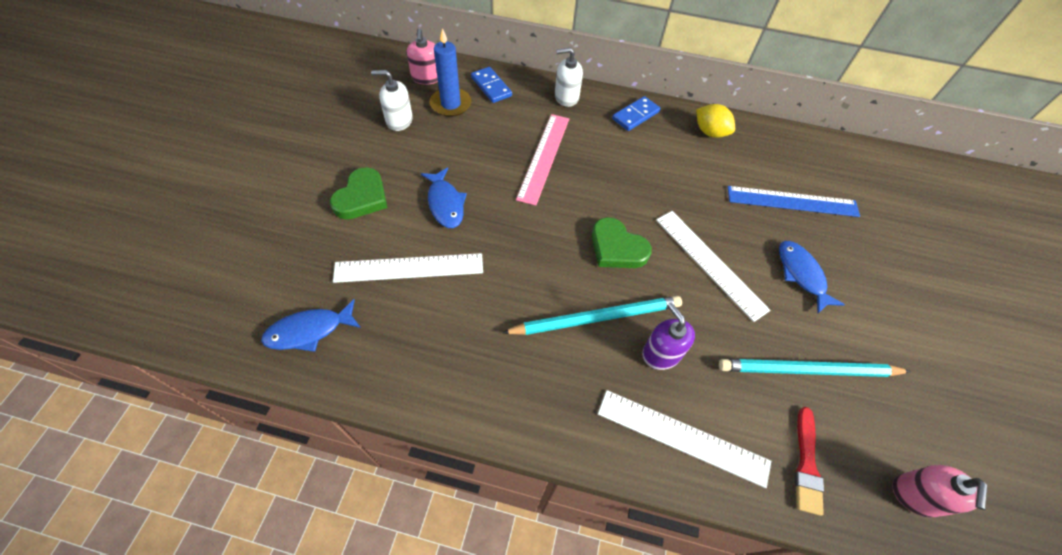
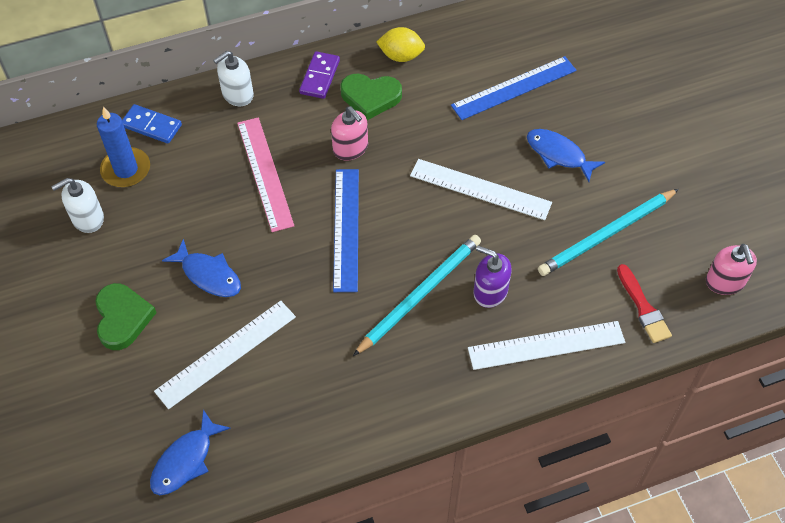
camera: 30 degrees left, 0 degrees up
pink soap dispenser [407,28,438,85] -> pink soap dispenser moved to [331,106,368,161]
green heart [592,217,652,268] -> green heart moved to [340,74,402,120]
blue domino [612,96,661,131] -> purple domino [299,51,340,99]
none -> blue ruler [333,169,359,292]

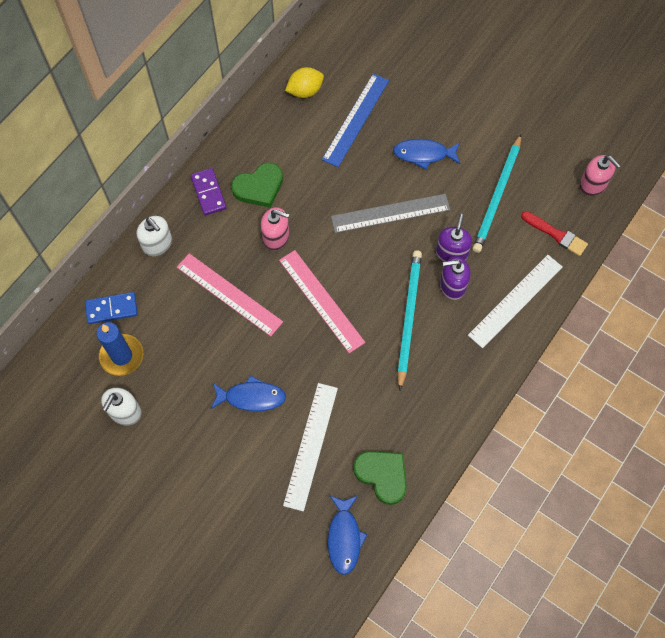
camera: 35 degrees left, 10 degrees up
green heart [95,283,157,350] -> green heart moved to [353,451,407,505]
white soap dispenser [213,51,254,106] -> white soap dispenser turned 60 degrees counterclockwise [137,216,172,256]
blue ruler [333,169,359,292] -> pink ruler [279,250,365,353]
yellow lemon [376,27,425,62] -> yellow lemon moved to [285,67,324,98]
white ruler [410,159,552,220] -> grey ruler [331,194,450,233]
none -> purple soap dispenser [436,214,472,262]

